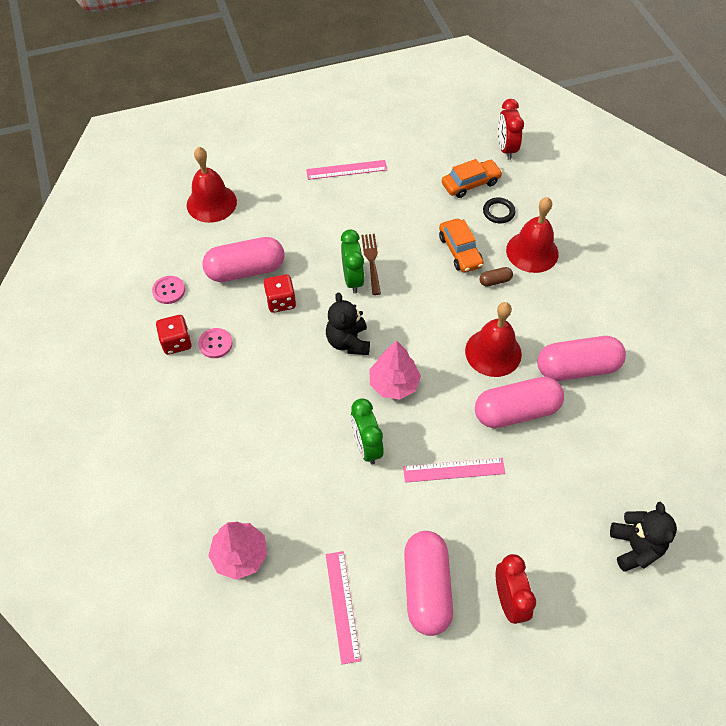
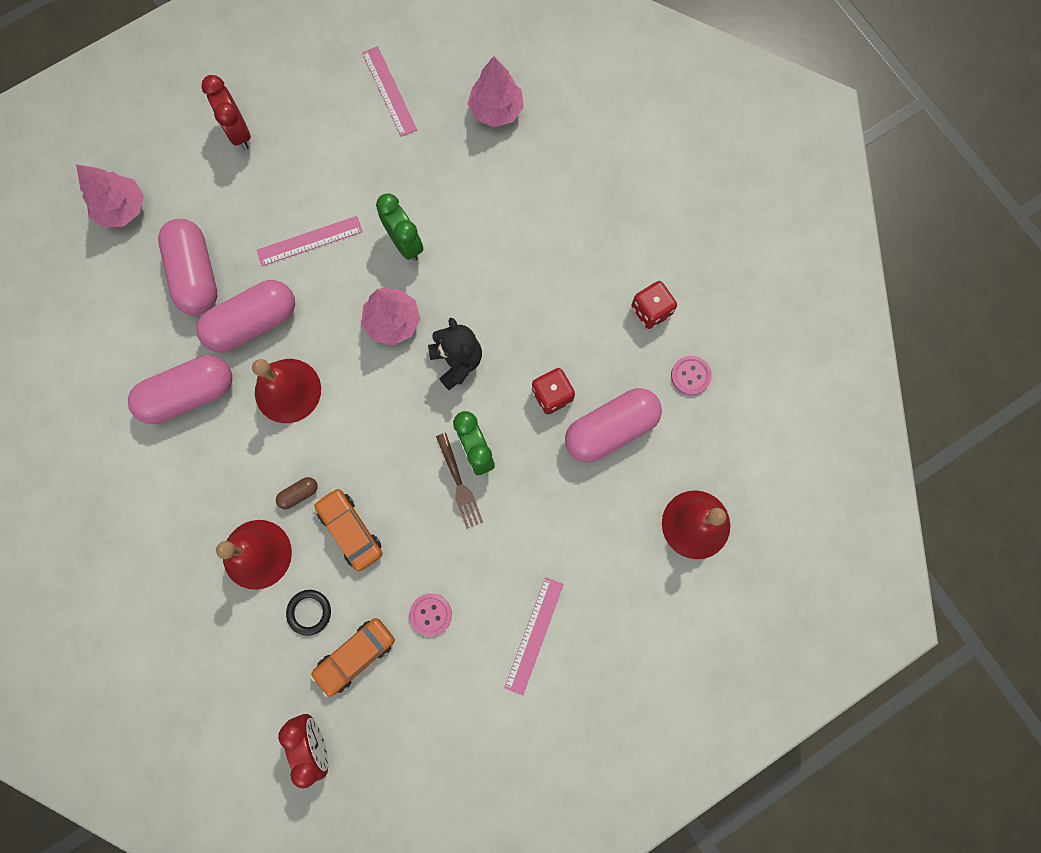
camera: 165 degrees right, 20 degrees up
pink button [198,328,233,358] -> pink button moved to [409,593,452,636]
pink ruler [306,160,387,180] -> pink ruler turned 45 degrees counterclockwise [504,577,564,696]
pink capsule [404,531,453,636] -> pink capsule moved to [158,219,217,315]
black teddy bear [610,502,677,572] -> pink tree [76,164,144,228]

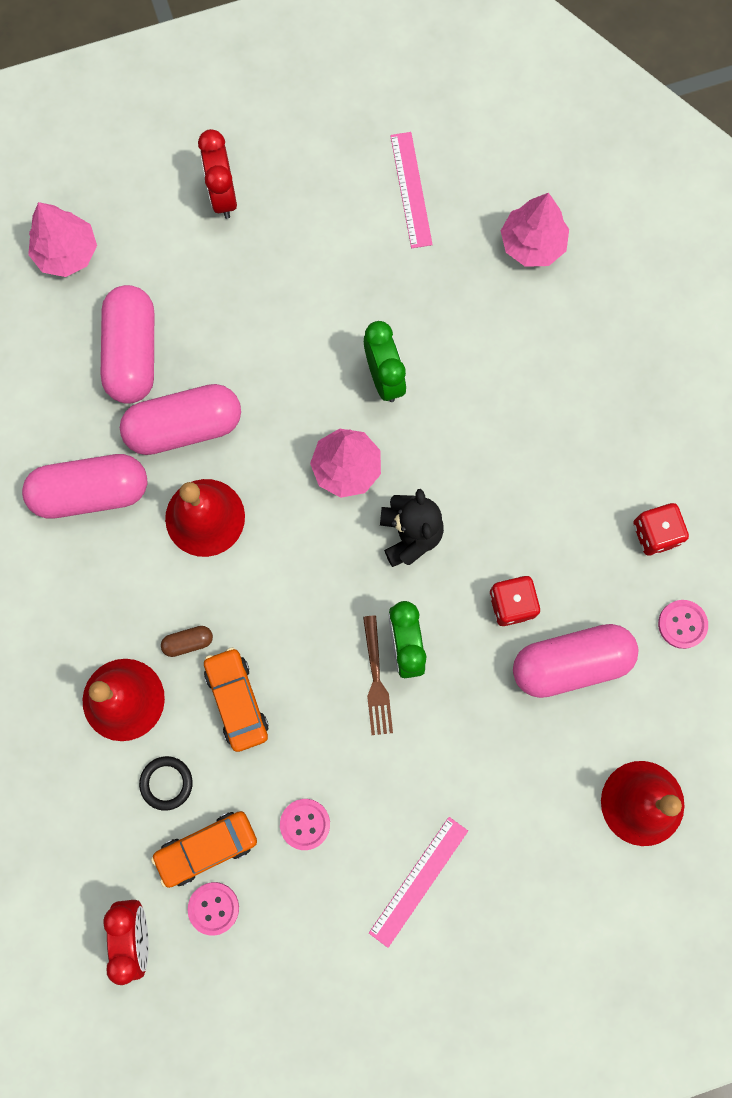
camera: 15 degrees right, 0 degrees up
pink ruler [257,216,363,266] -> none
none -> pink button [188,882,239,936]

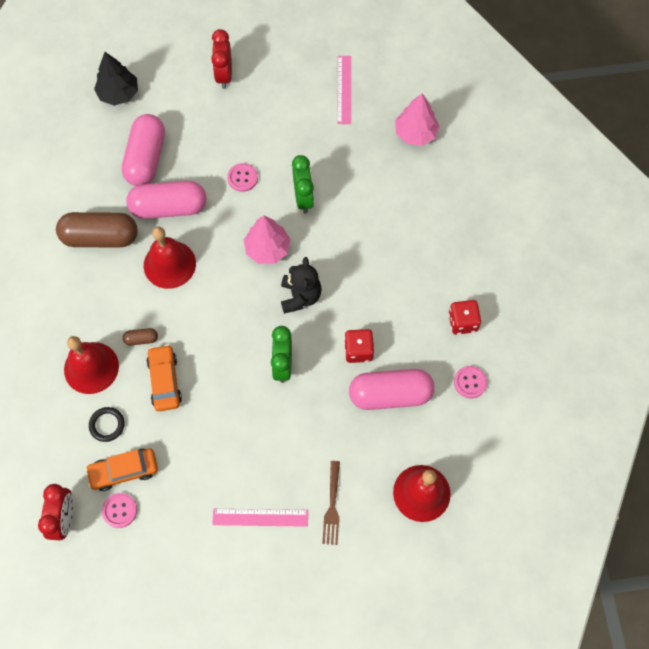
camera: 10 degrees right, 10 degrees down
pink capsule [22,454,147,518] -> brown capsule [56,212,138,248]
pink tree [28,202,97,277] -> black tree [94,52,138,106]
pink button [280,799,330,850] -> pink button moved to [227,163,258,192]
brown fork [363,615,393,735] -> brown fork moved to [322,461,340,545]
pink ruler [369,817,468,948] -> pink ruler turned 45 degrees clockwise [212,509,308,527]

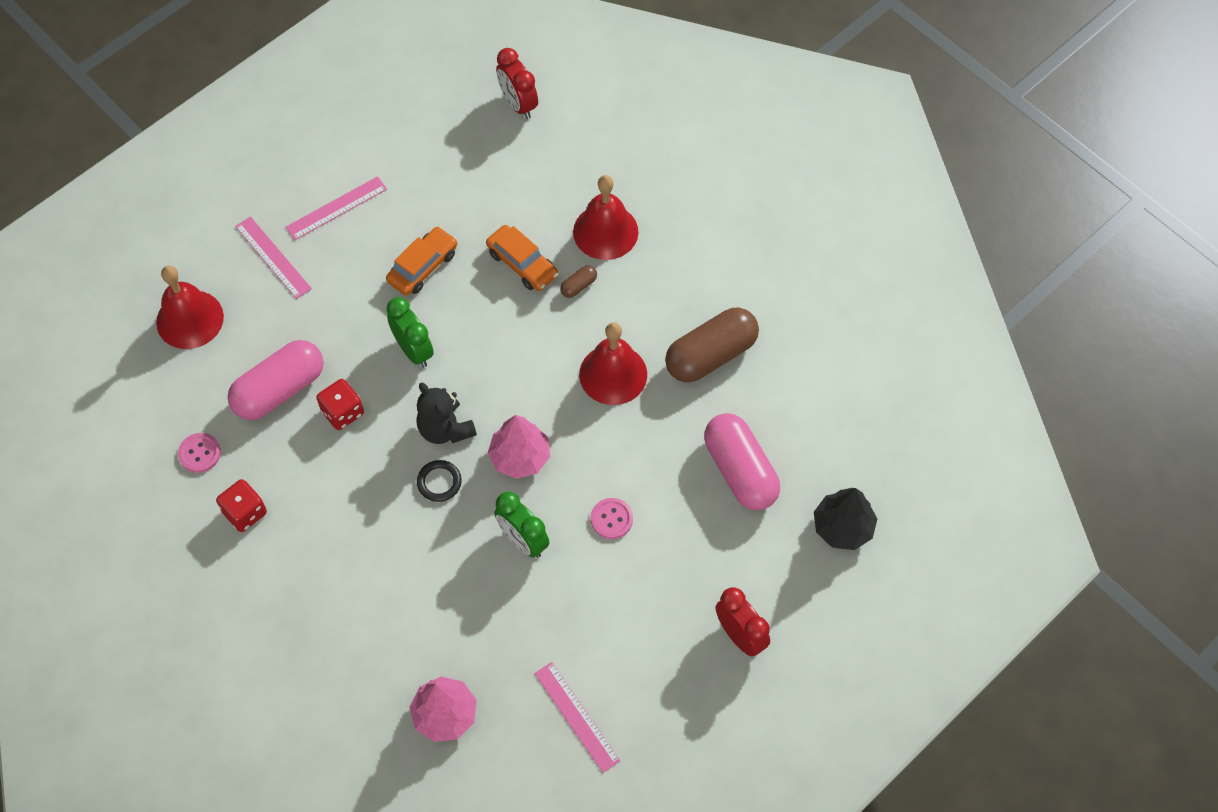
camera: 145 degrees right, 5 degrees down
orange car [85,448,158,491] -> orange car moved to [386,226,457,296]
black ring [89,407,125,442] -> black ring moved to [417,460,462,502]
pink button [102,493,137,528] -> none
pink capsule [126,181,207,219] -> none
brown fork [322,461,340,545] -> pink ruler [235,216,312,299]

